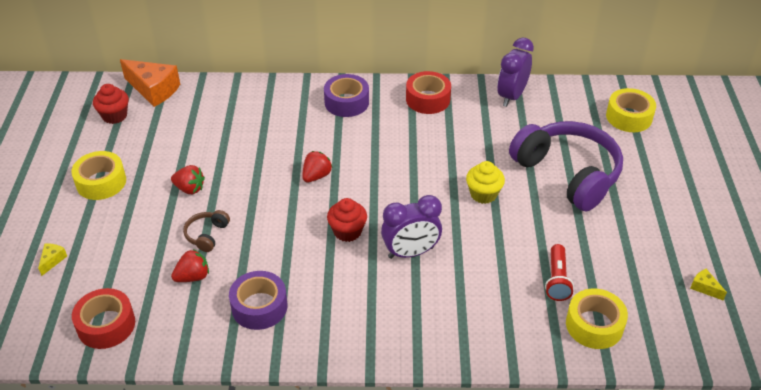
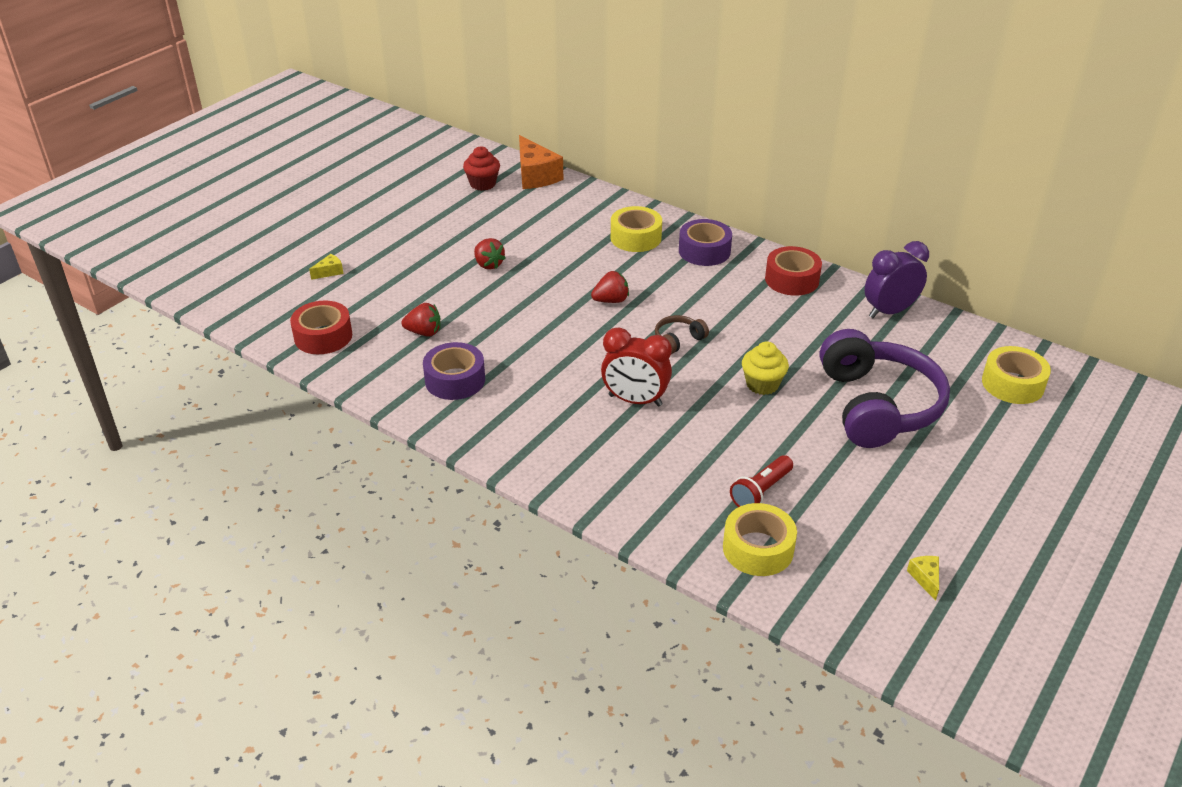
camera: 35 degrees right, 5 degrees down
yellow tape [71,151,126,200] -> yellow tape moved to [611,206,662,252]
brown headphones [183,210,230,252] -> brown headphones moved to [655,315,709,354]
red cupcake [327,198,367,242] -> none
purple clock [381,195,442,259] -> red clock [601,327,672,407]

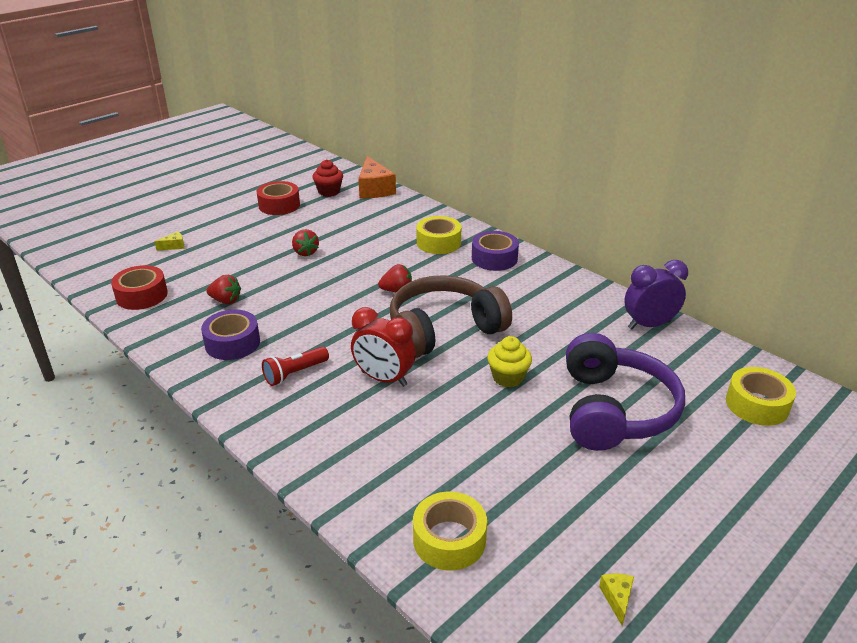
camera: 10 degrees right, 5 degrees down
brown headphones [655,315,709,354] -> brown headphones [390,275,512,358], size x2.46
red flashlight [730,455,793,507] -> red flashlight moved to [262,347,329,386]
red tape [765,246,822,296] -> red tape moved to [257,181,300,215]

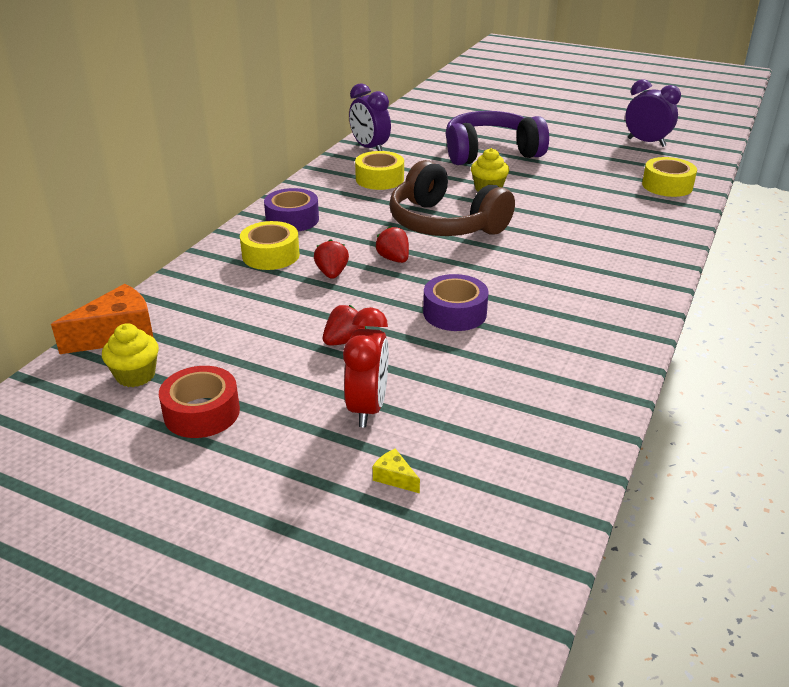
camera: 110 degrees left, 0 degrees up
red tape [111,265,168,310] -> none
purple tape [201,310,260,360] -> purple tape moved to [423,274,489,331]
red strawberry [206,275,241,304] -> red strawberry moved to [314,239,349,279]
red flashlight [262,347,329,386] -> none
red cupcake [312,159,343,197] -> yellow cupcake [102,323,159,387]
red clock [351,307,416,387] -> red clock moved to [343,307,389,427]
yellow cheese [599,573,634,626] -> purple clock [625,79,681,147]
yellow tape [726,367,796,426] -> yellow tape moved to [355,151,404,190]

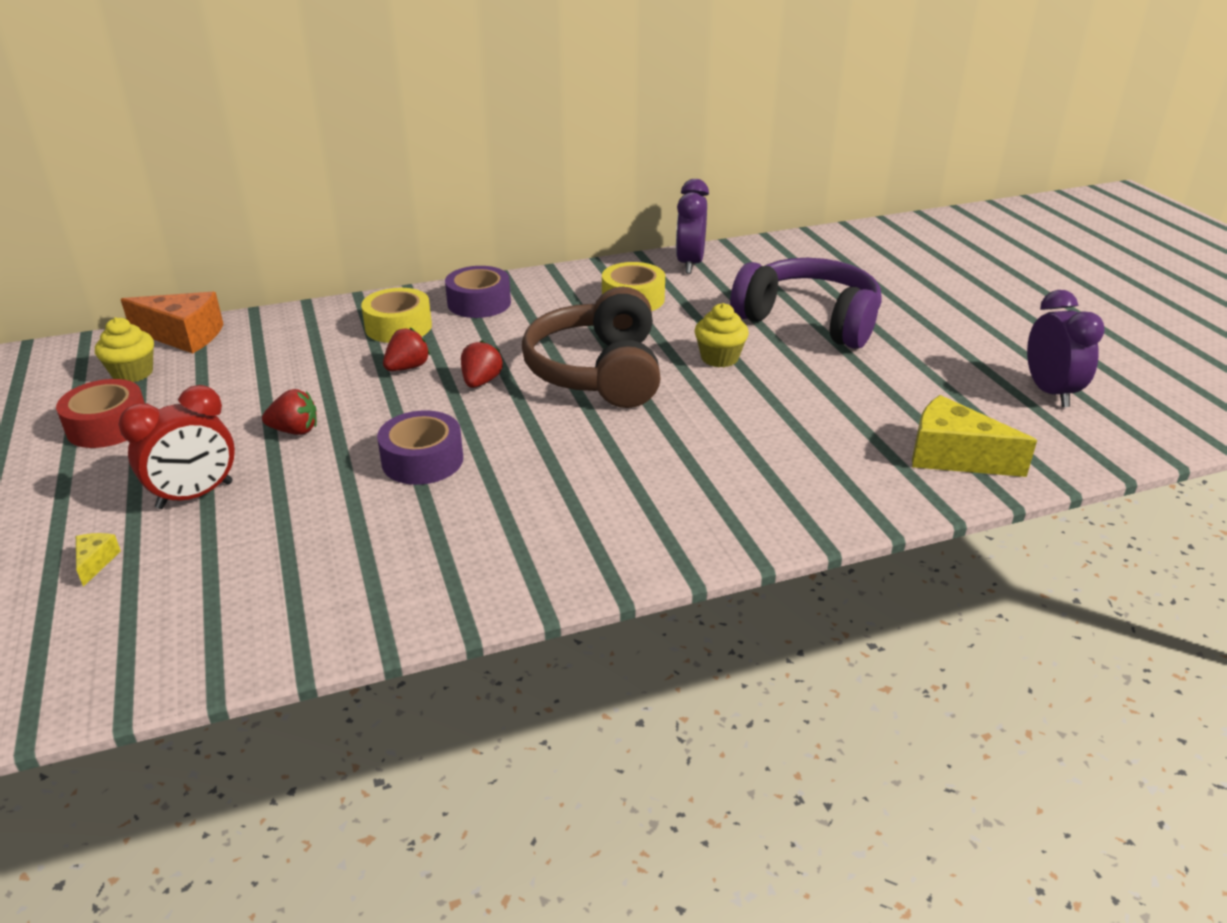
camera: 45 degrees right, 0 degrees up
yellow tape [642,157,697,197] -> yellow cheese [912,395,1037,477]

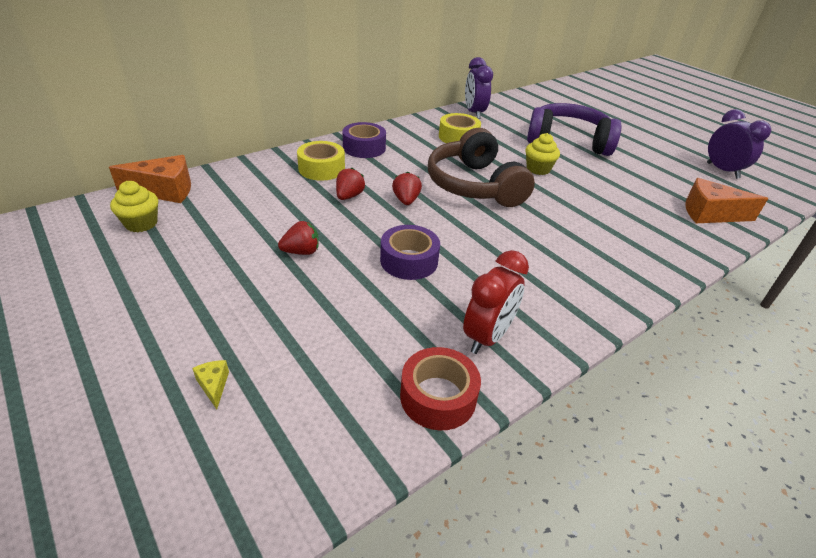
camera: 20 degrees left, 5 degrees up
red tape [56,379,145,448] -> red tape moved to [400,347,481,430]
red clock [118,385,235,509] -> red clock moved to [463,250,529,354]
yellow cheese [912,395,1037,477] -> orange cheese [685,178,768,223]

